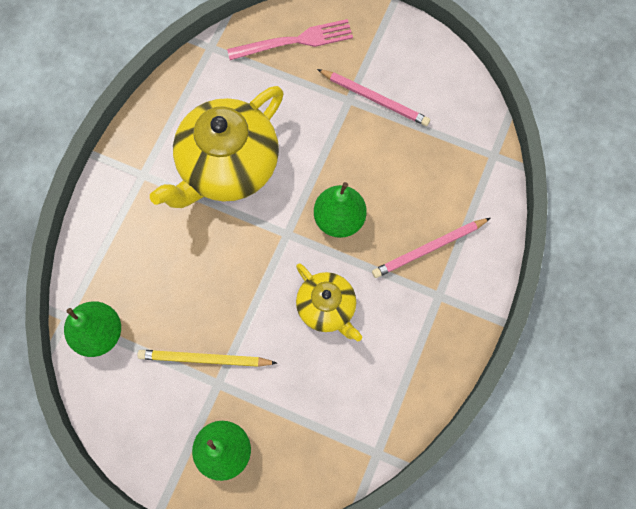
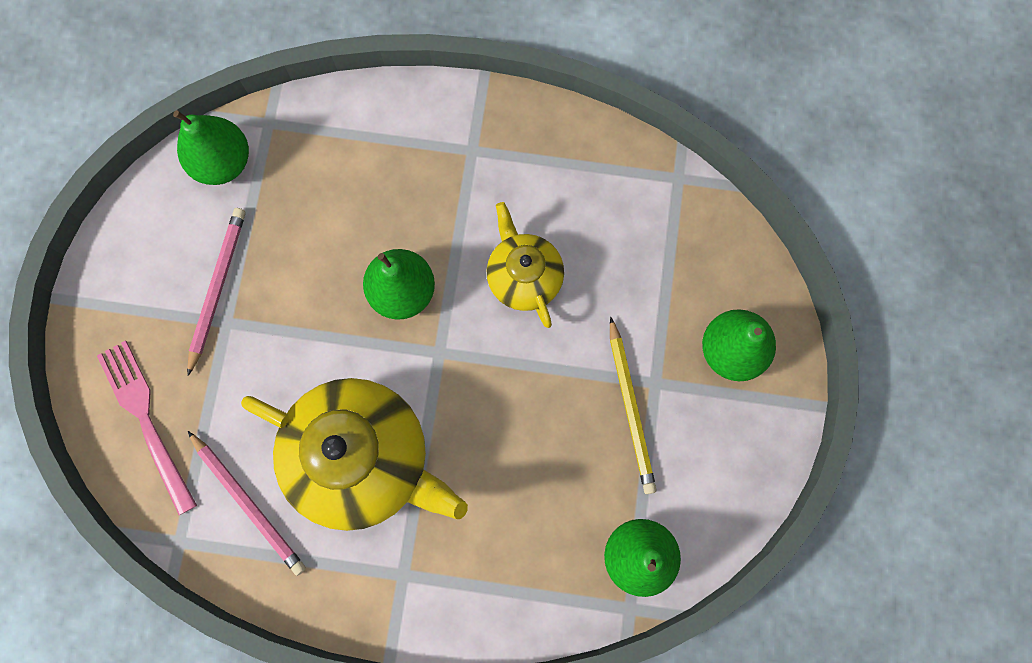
camera: 105 degrees left, 5 degrees up
yellow teapot [296,263,362,342] -> yellow teapot turned 60 degrees counterclockwise [487,202,564,328]
pink pencil [372,218,490,278] -> pink pencil moved to [188,431,306,576]
none -> green pear [173,110,249,185]

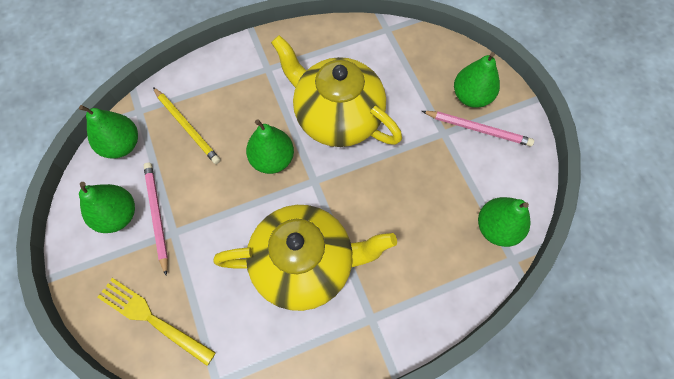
camera: 30 degrees left, 10 degrees down
pink fork [97,341,197,515] -> yellow fork [98,278,216,366]
pink pencil [188,431,306,576] -> pink pencil moved to [422,111,534,146]
yellow teapot [487,202,564,328] -> yellow teapot [271,35,402,147], size x1.81
yellow pencil [610,317,656,494] -> yellow pencil moved to [153,87,221,164]
none -> green pear [79,182,135,233]

